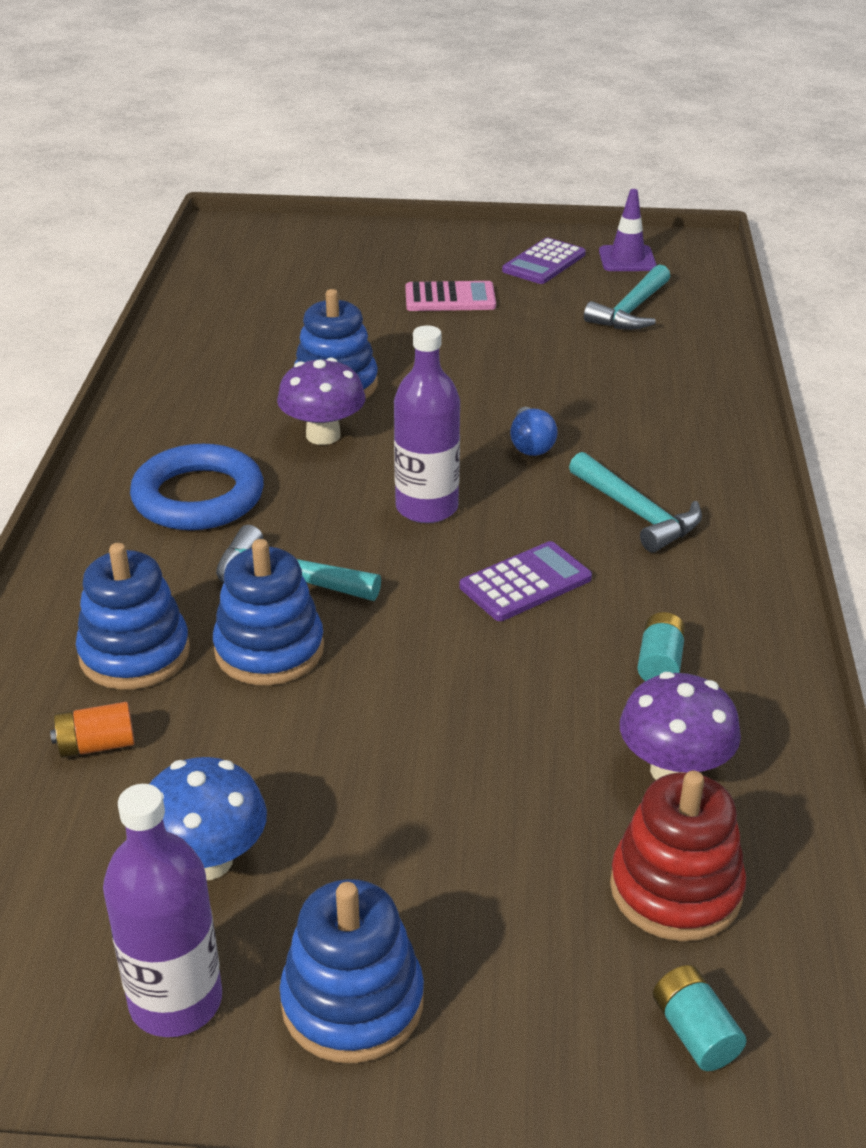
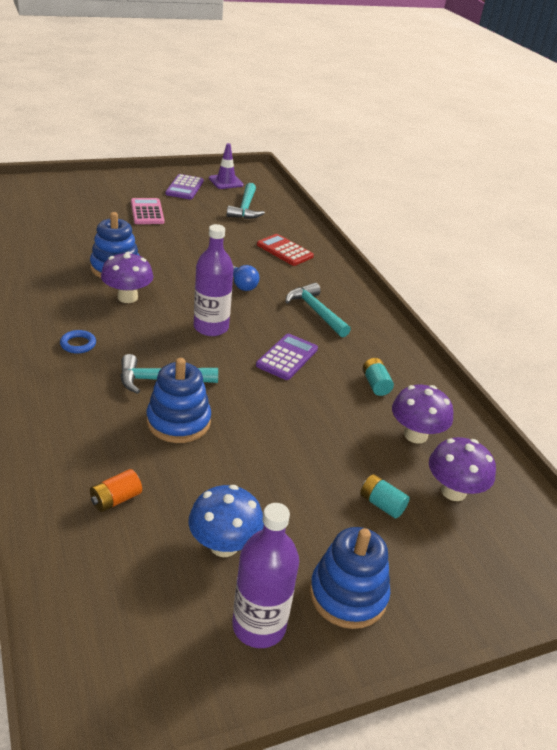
camera: 30 degrees left, 0 degrees up
blue stacking toy [76,543,190,690] -> none
blue ring [130,444,264,530] -> blue ring [60,330,96,354], size x0.44
pink calculator [405,281,496,311] -> pink calculator turned 75 degrees counterclockwise [131,198,164,224]
turquoise hammer [569,452,702,553] -> turquoise hammer turned 150 degrees counterclockwise [285,283,351,337]
red stacking toy [610,771,746,941] -> purple mushroom [429,437,496,501]
turquoise battery [652,965,747,1071] -> turquoise battery moved to [360,474,410,519]
none -> red calculator [257,234,314,266]

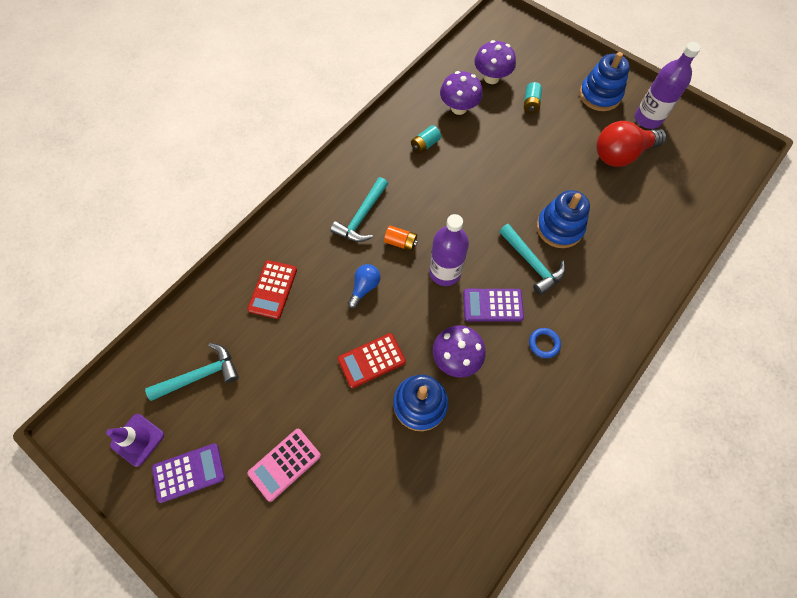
camera: 115 degrees left, 30 degrees up
orange battery [90,469,142,512] -> orange battery moved to [384,226,418,251]
blue mushroom [188,485,264,557] -> red light bulb [596,121,667,167]
purple calculator [256,334,318,380] -> purple calculator moved to [463,289,524,322]
none -> red calculator [338,333,406,388]

